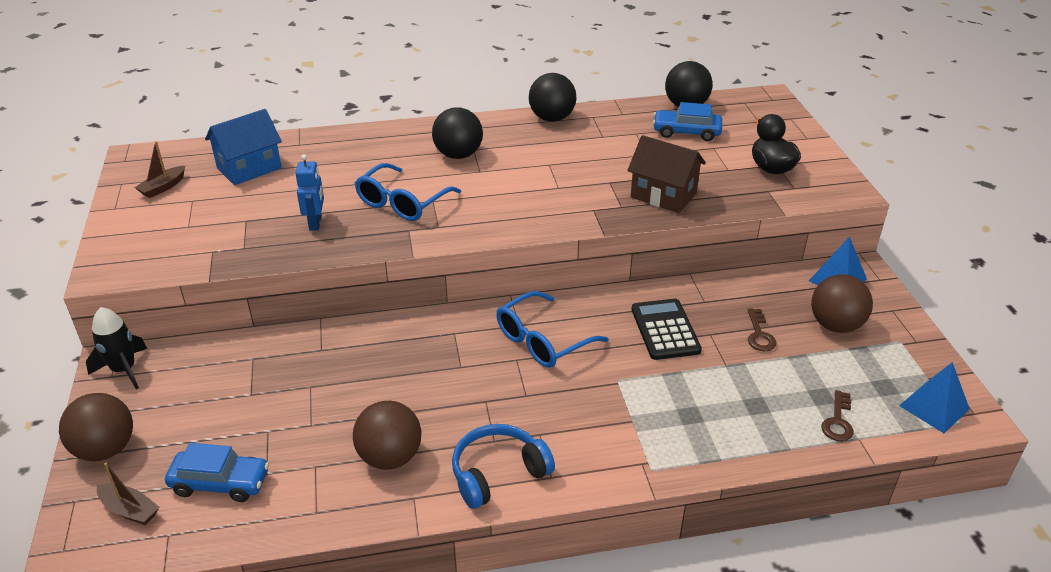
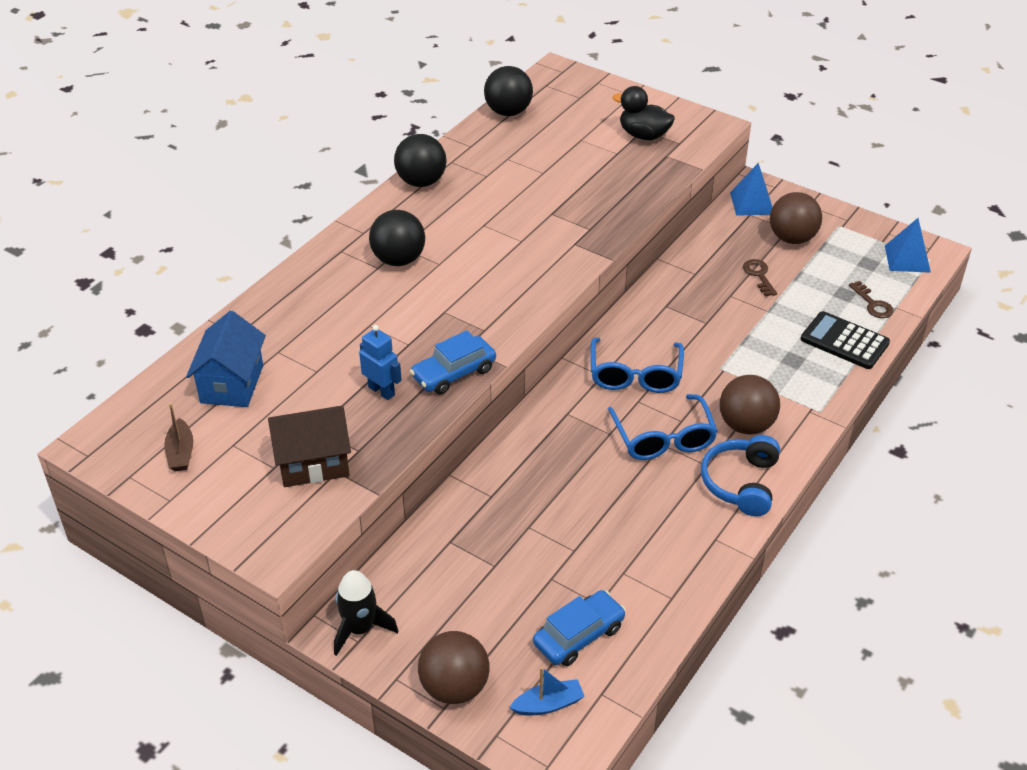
camera: 45 degrees left, 5 degrees up
brown boat [97,463,159,525] -> blue boat [509,667,585,715]
brown ball [353,401,422,470] -> brown ball moved to [720,375,780,435]
blue glasses [355,163,461,221] -> blue glasses moved to [608,394,718,460]
brown house [627,135,706,213] -> brown house moved to [268,406,351,487]
black calculator [631,299,702,360] -> black calculator moved to [801,311,890,369]
blue car [653,102,722,141] -> blue car moved to [410,330,496,395]
brown key [748,308,777,351] -> brown key turned 150 degrees counterclockwise [743,259,777,297]

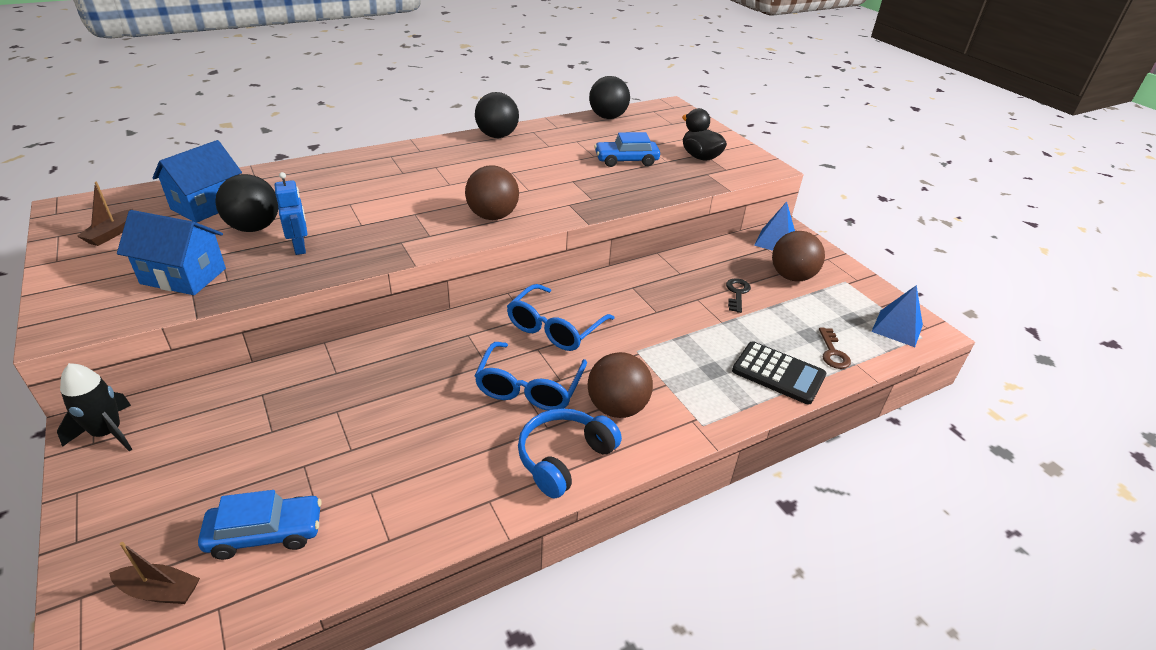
camera: 25 degrees right, 5 degrees down
brown house [268,406,351,487] -> blue house [117,210,226,295]
black ball [369,210,425,266] -> black ball moved to [216,174,278,232]
blue car [410,330,496,395] -> blue car moved to [594,132,660,167]
brown ball [418,631,490,704] -> brown ball moved to [465,165,519,220]
blue boat [509,667,585,715] -> brown boat [109,542,200,604]
brown key [743,259,777,297] -> black key [726,278,751,313]
black calculator [801,311,890,369] -> black calculator turned 150 degrees clockwise [732,341,826,404]

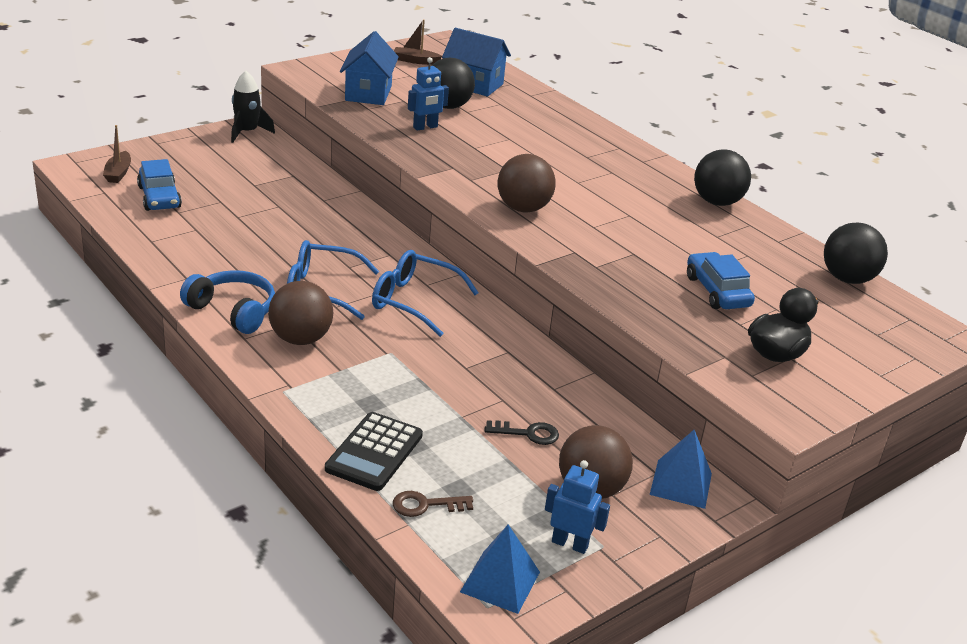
camera: 80 degrees right, 5 degrees down
none -> blue robot [545,460,610,554]

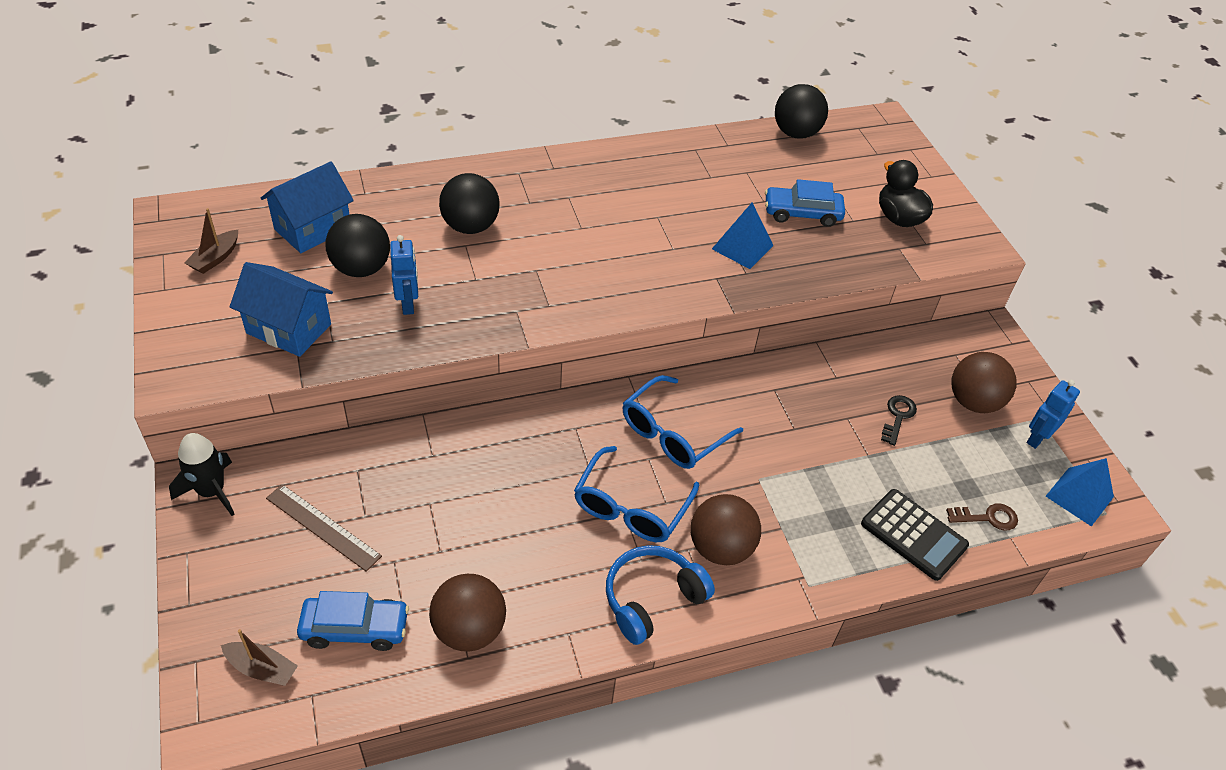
camera: 70 degrees left, 15 degrees up
brown key [393,491,473,517] -> brown key turned 105 degrees counterclockwise [946,503,1018,531]
brown ball [498,154,556,212] -> brown ball moved to [429,574,506,652]
blue pyramid [650,430,712,509] -> blue pyramid moved to [712,202,774,269]
black ball [694,149,751,206] -> black ball moved to [439,173,500,234]
none -> brown ruler [266,484,382,572]

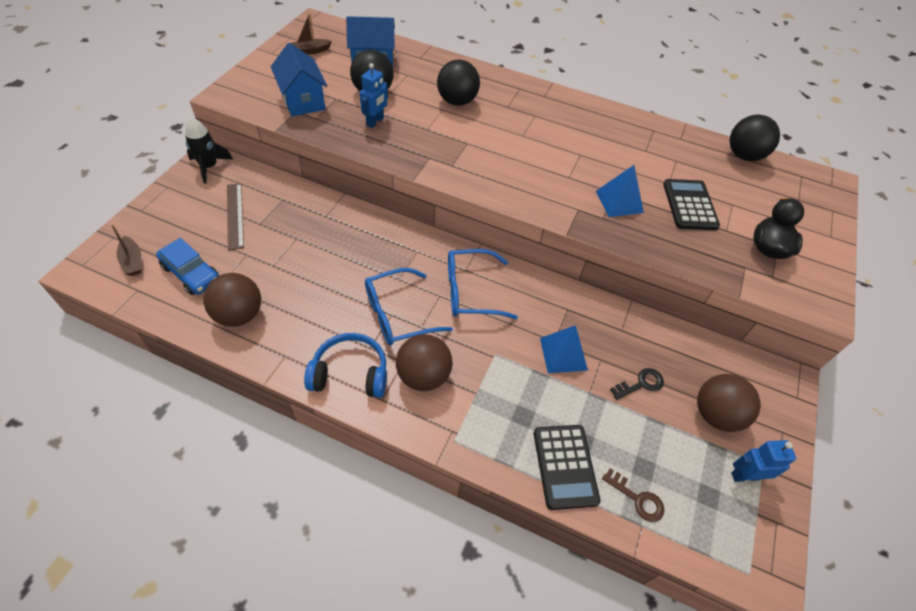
camera: 40 degrees right, 5 degrees up
blue car [765,179,845,227] -> black calculator [663,179,720,230]
blue pyramid [1046,458,1114,526] -> blue pyramid moved to [540,325,588,373]

